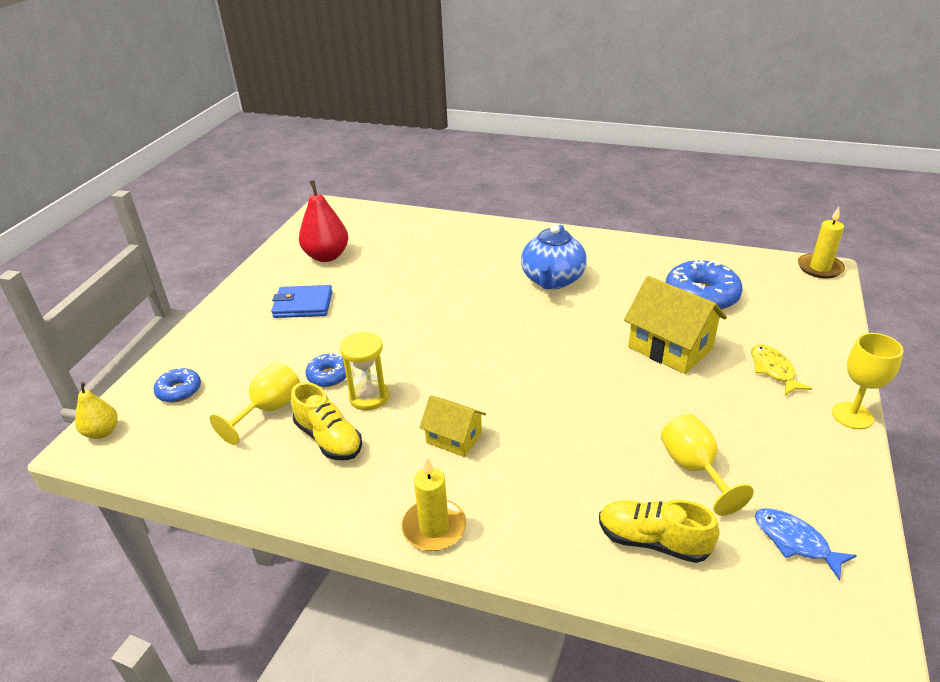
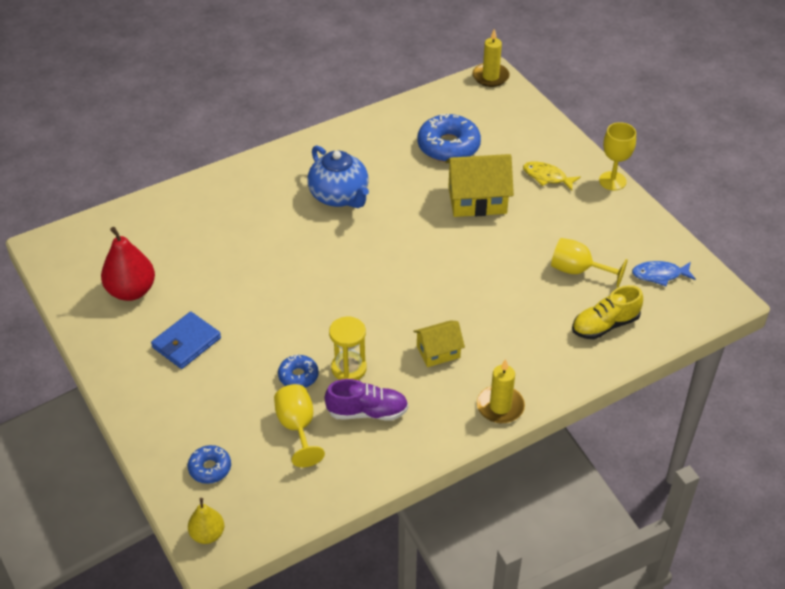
camera: 50 degrees left, 10 degrees up
yellow shoe [291,382,362,460] -> purple shoe [325,379,408,420]

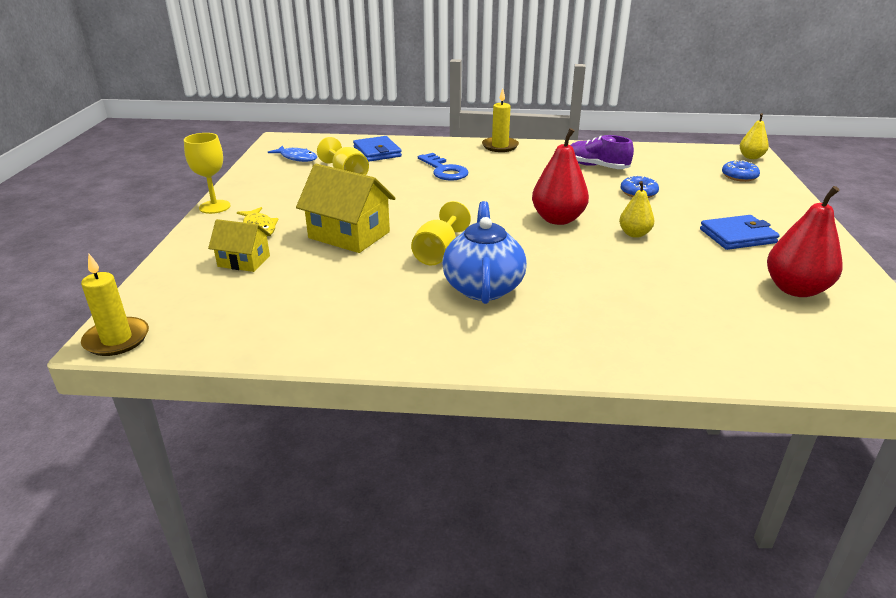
camera: 145 degrees left, 15 degrees down
yellow goblet [274,384,325,467] -> yellow goblet moved to [411,201,471,265]
yellow hourglass [329,317,367,380] -> none
yellow house [413,320,465,367] -> yellow house moved to [208,219,271,272]
blue donut [417,114,481,162] -> none
yellow shoe [572,285,643,339] -> blue wallet [353,136,402,162]
none -> blue key [418,153,469,181]
none -> red pear [532,128,589,225]
none -> yellow pear [619,181,654,238]

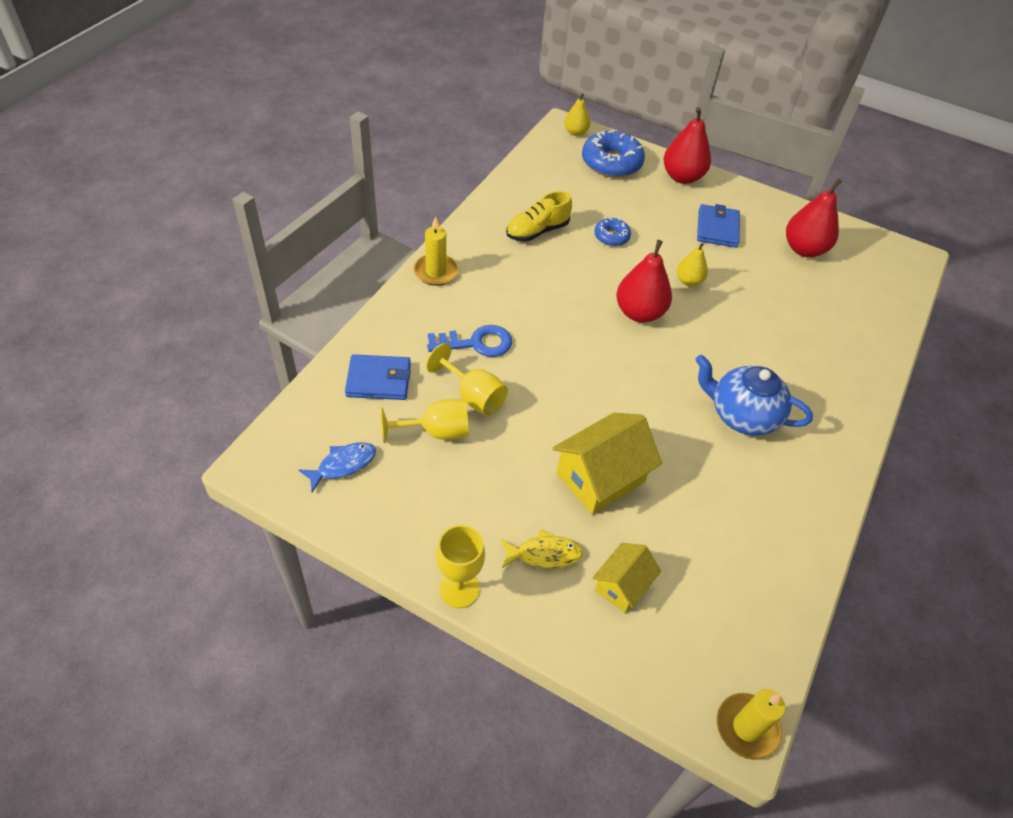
camera: 70 degrees left, 20 degrees up
yellow goblet [411,201,471,265] -> yellow goblet moved to [426,343,508,416]
purple shoe [571,135,634,169] -> yellow shoe [506,191,572,242]
blue donut [722,160,760,182] -> blue donut [582,130,645,178], size x1.86
none -> red pear [663,107,711,184]

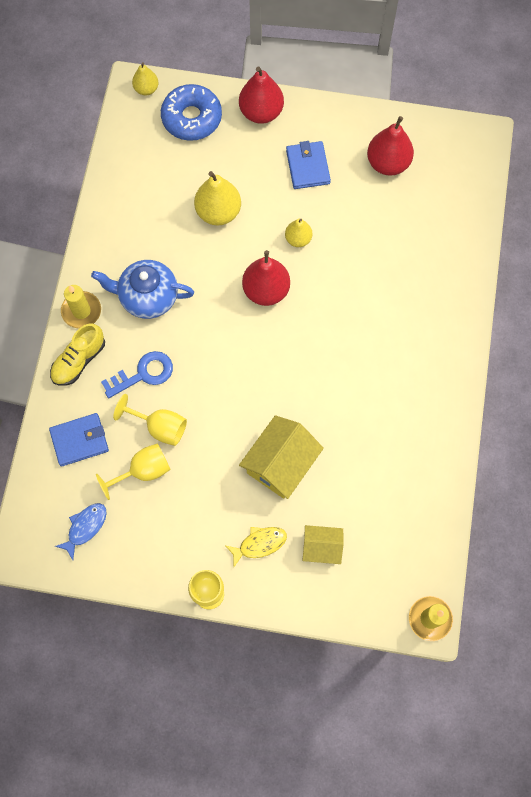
camera: 15 degrees left, 20 degrees up
yellow shoe [506,191,572,242] -> yellow shoe moved to [50,324,105,386]
yellow house [592,543,661,613] -> yellow house turned 75 degrees clockwise [302,525,344,564]
blue donut [594,218,631,246] -> yellow pear [194,171,241,225]
blue teapot [695,355,813,436] -> blue teapot moved to [91,260,194,319]

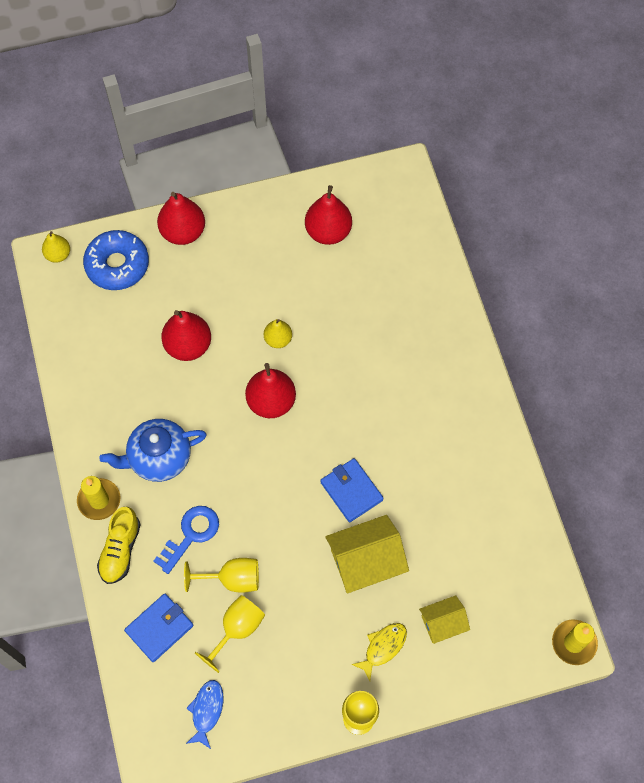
camera: 25 degrees left, 5 degrees down
yellow pear [194,171,241,225] -> red pear [161,310,211,361]
yellow house [239,415,324,499] -> yellow house turned 60 degrees clockwise [326,515,409,593]
blue wallet [286,141,331,189] -> blue wallet moved to [320,458,384,522]

